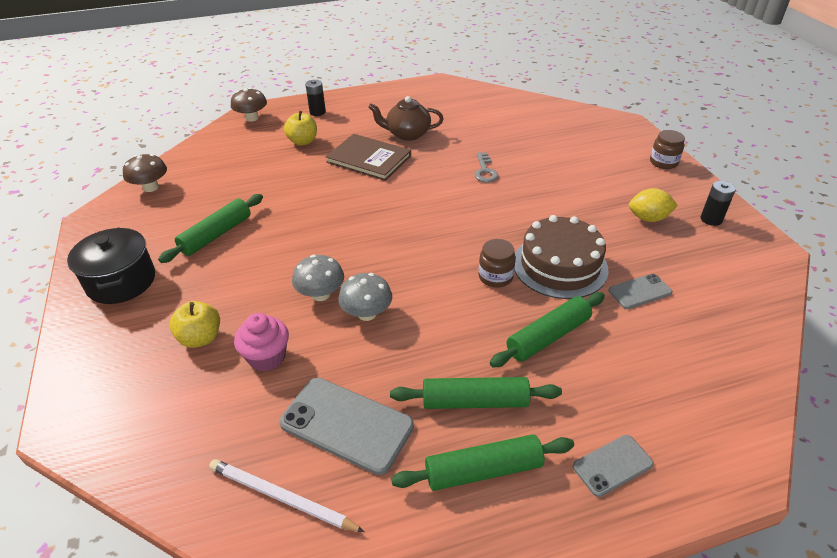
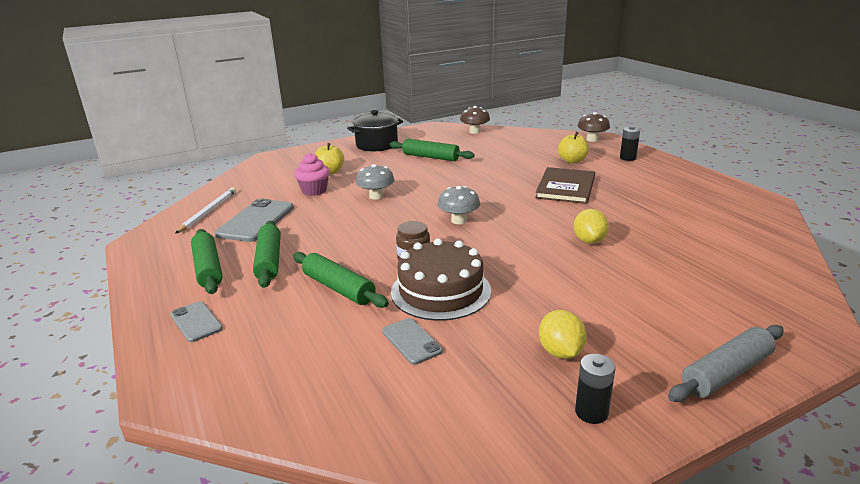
camera: 80 degrees right, 15 degrees down
grey mushroom [339,273,392,321] -> grey mushroom moved to [438,186,480,224]
brown teapot [368,96,444,141] -> none
grey key [474,152,499,182] -> yellow lemon [574,209,609,244]
brown jar [650,130,685,169] -> grey rolling pin [668,325,784,402]

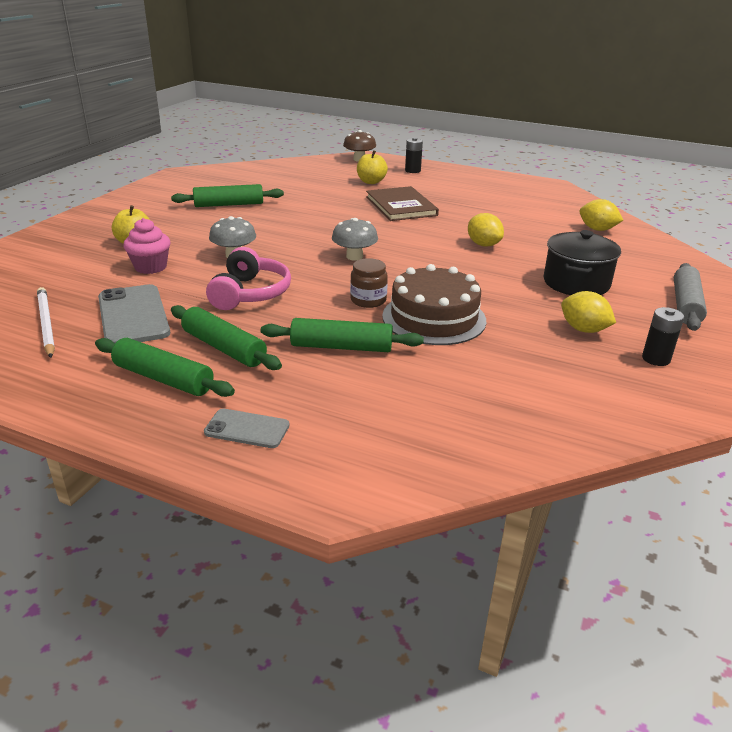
camera: 40 degrees left, 5 degrees up
black pot [347,110,403,151] -> black pot moved to [543,230,621,295]
grey phone [382,318,443,365] -> none
brown mushroom [460,106,490,134] -> none
none -> pink headphones [206,247,291,310]
none -> yellow lemon [580,199,623,231]

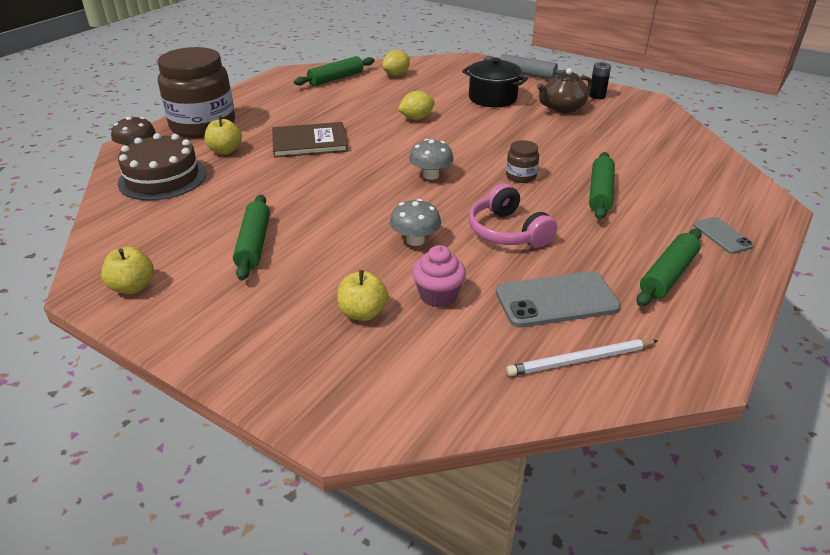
camera: 80 degrees left, 5 degrees up
green rolling pin [171,305,282,370] -> green rolling pin moved to [294,56,375,86]
grey phone [204,409,290,448] -> grey phone turned 45 degrees counterclockwise [693,217,754,254]
pink headphones [206,247,291,310] -> pink headphones turned 135 degrees counterclockwise [469,183,557,247]
brown cake [382,264,486,345] -> brown cake moved to [118,133,207,201]
black battery [405,137,423,173] -> brown jar [158,47,235,138]
yellow lemon [561,291,616,333] -> brown teapot [537,68,592,113]
none -> yellow apple [101,247,154,294]

